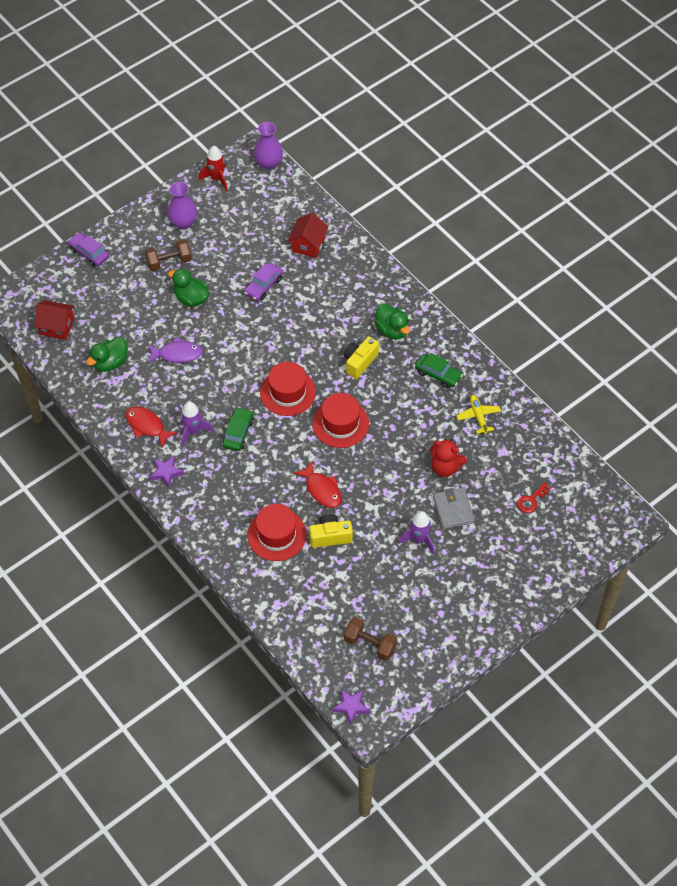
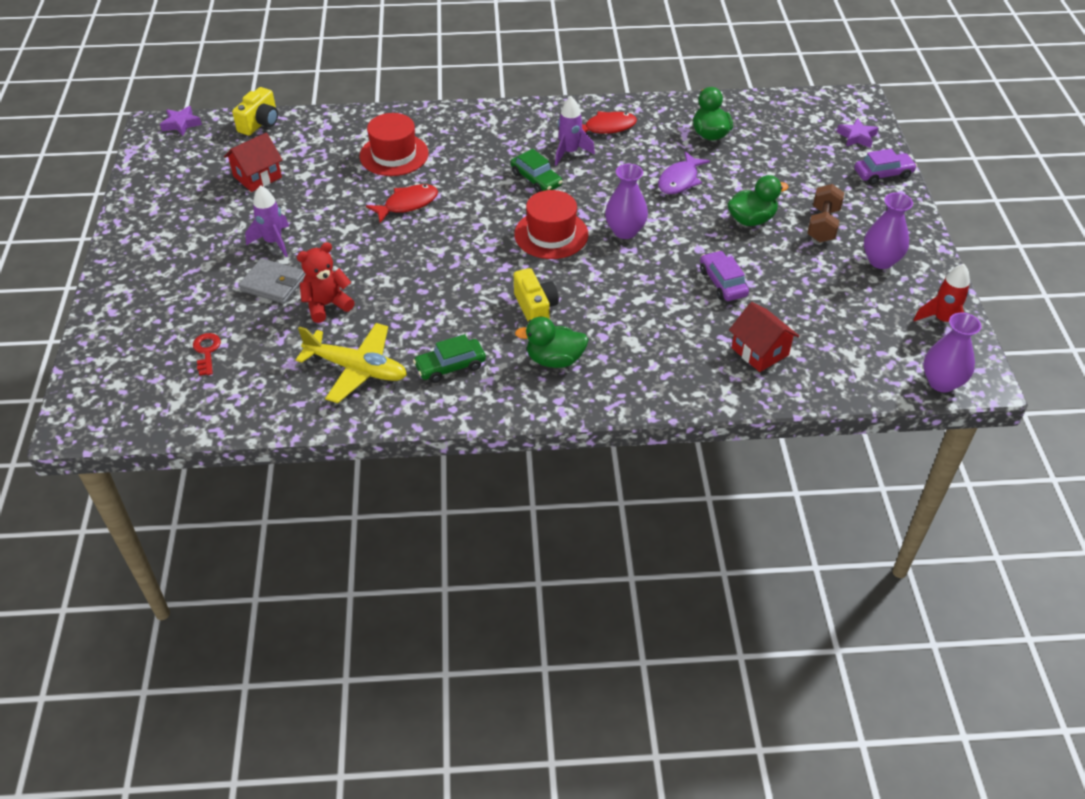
camera: 125 degrees right, 10 degrees down
red house [34,300,75,340] -> red house moved to [224,133,282,192]
purple star [150,456,184,488] -> purple star moved to [837,118,878,148]
red fish [293,461,342,508] -> red fish turned 150 degrees clockwise [366,184,438,223]
yellow camera [309,514,353,548] -> yellow camera moved to [232,87,278,136]
red hat [312,393,369,448] -> none
brown dumbbell [344,617,397,661] -> none
yellow plane [456,395,501,434] -> yellow plane [296,323,407,403], size x1.67
none -> purple vase [605,164,648,239]

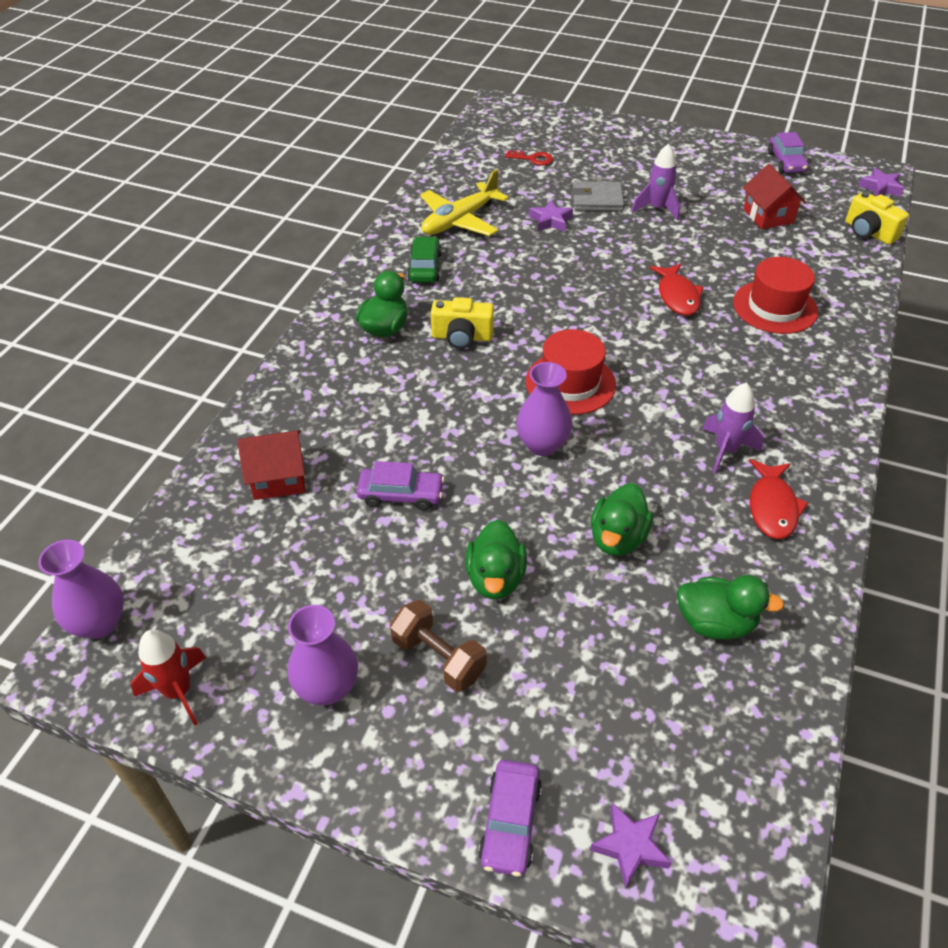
camera: 115 degrees right, 0 degrees up
grey wallet [239,258,305,304] -> grey wallet turned 45 degrees clockwise [572,181,624,211]
red teddy bear [297,242,355,323] -> purple star [529,200,573,232]
green car [511,149,563,193] -> none
purple fish [658,151,710,194] -> green duck [591,483,653,556]
none -> purple car [768,132,808,173]

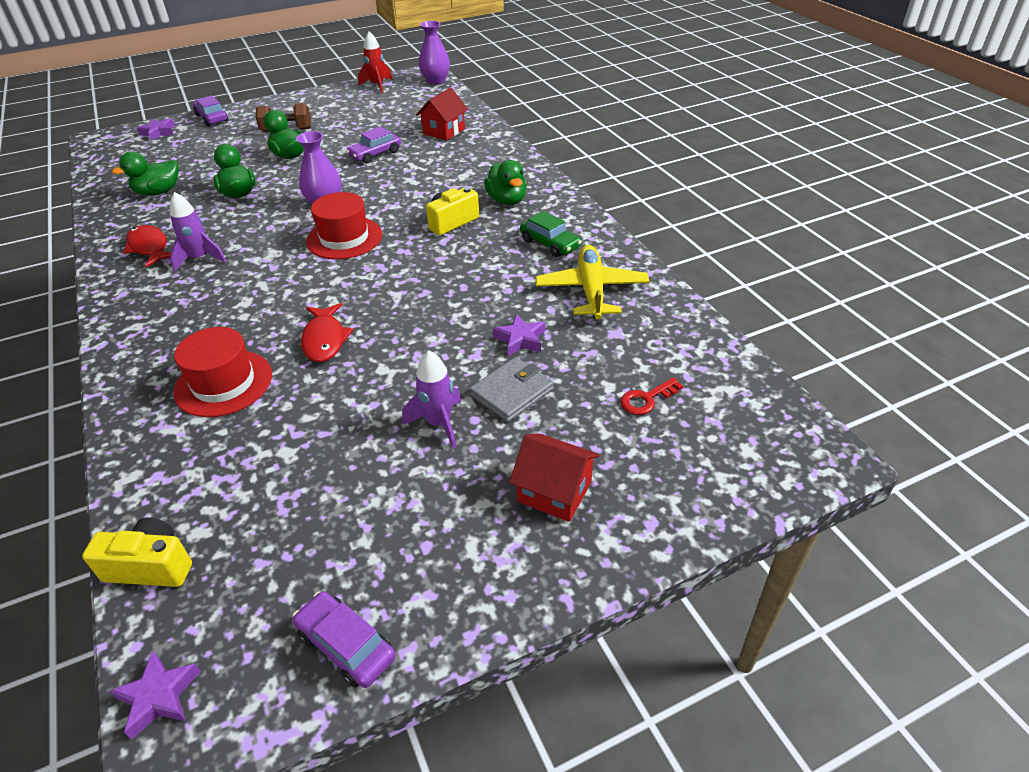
camera: 135 degrees right, 5 degrees down
purple vase [287,605,358,705] -> none
red fish [650,263,704,316] -> red fish turned 135 degrees counterclockwise [301,303,353,362]
red house [743,164,806,229] -> red house moved to [509,434,600,522]

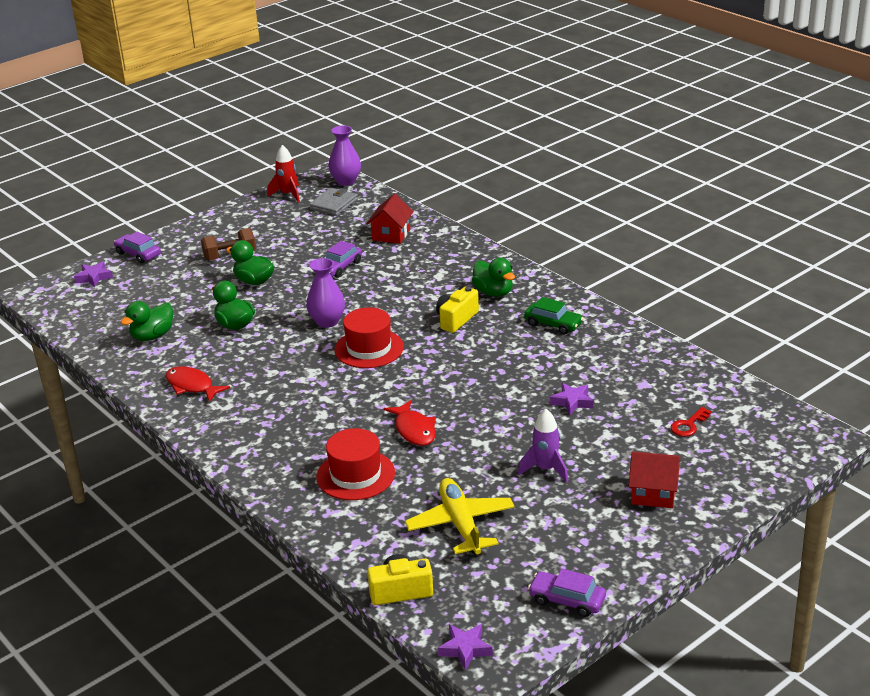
camera: 15 degrees left, 10 degrees down
purple rocket [170,192,227,272] -> none
grey wallet [470,357,554,422] -> grey wallet moved to [309,188,358,216]
yellow plane [535,245,650,319] -> yellow plane moved to [405,478,515,554]

